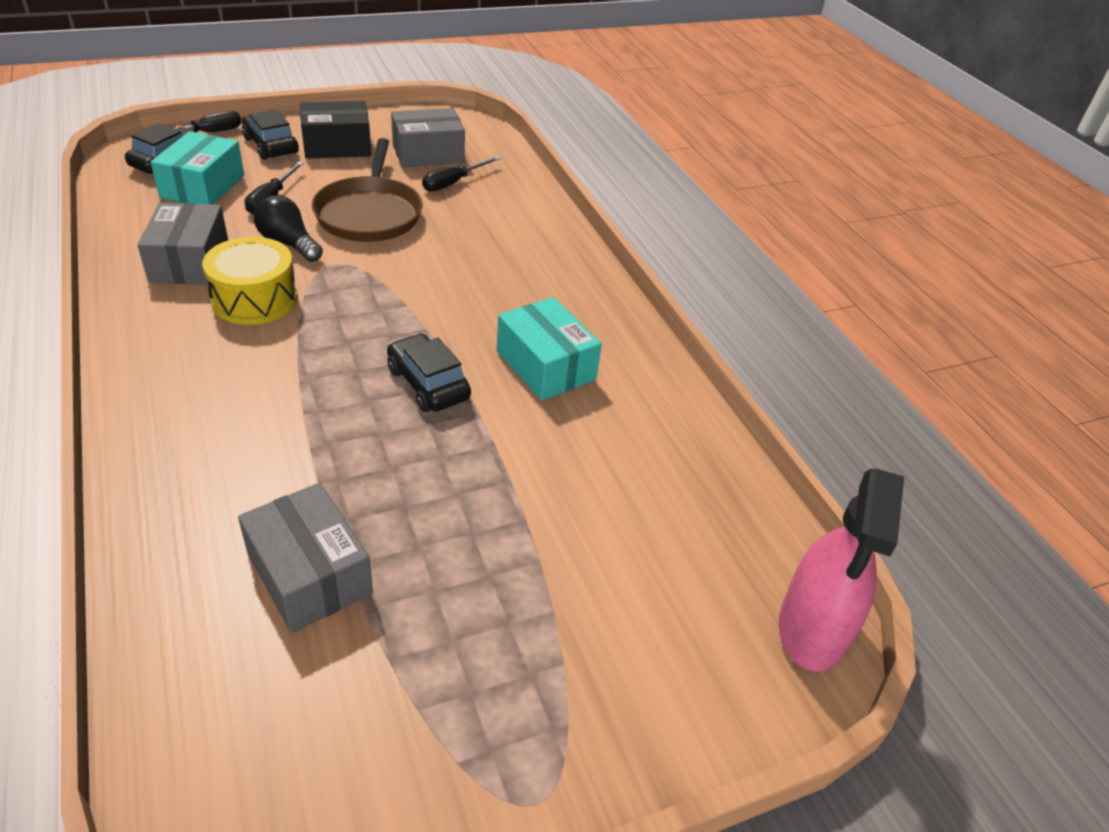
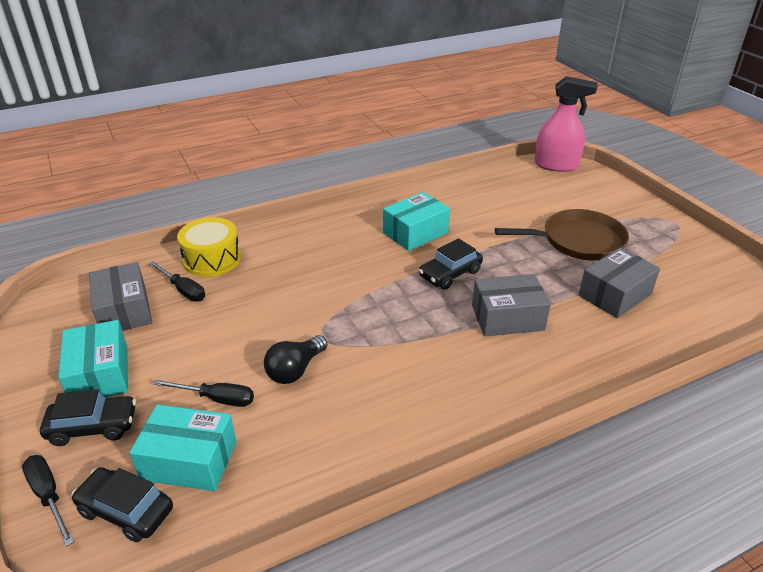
camera: 90 degrees left, 5 degrees down
grey box [138,202,228,285] -> grey box moved to [472,274,551,336]
yellow drum [202,237,298,325] -> yellow drum moved to [177,217,241,277]
black car [242,110,299,160] -> black car turned 150 degrees counterclockwise [40,389,136,446]
black box [300,101,371,159] -> turquoise box [58,320,128,397]
brown pan [312,138,422,242] -> brown pan moved to [495,209,629,261]

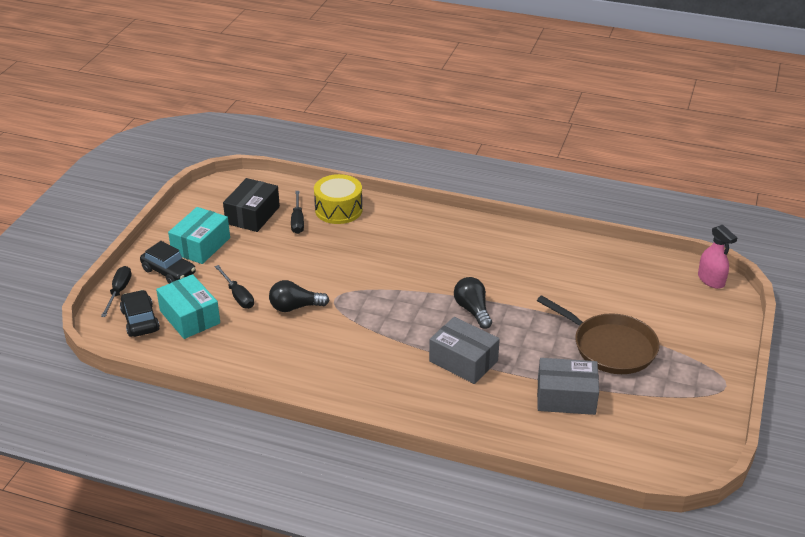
camera: 45 degrees right, 0 degrees up
grey box [89,262,152,331] -> black box [223,178,280,232]
turquoise box [383,192,450,251] -> none
black car [419,238,483,289] -> black light bulb [454,277,492,329]
pink spray bottle [534,76,597,172] -> pink spray bottle [698,225,737,289], size x0.65

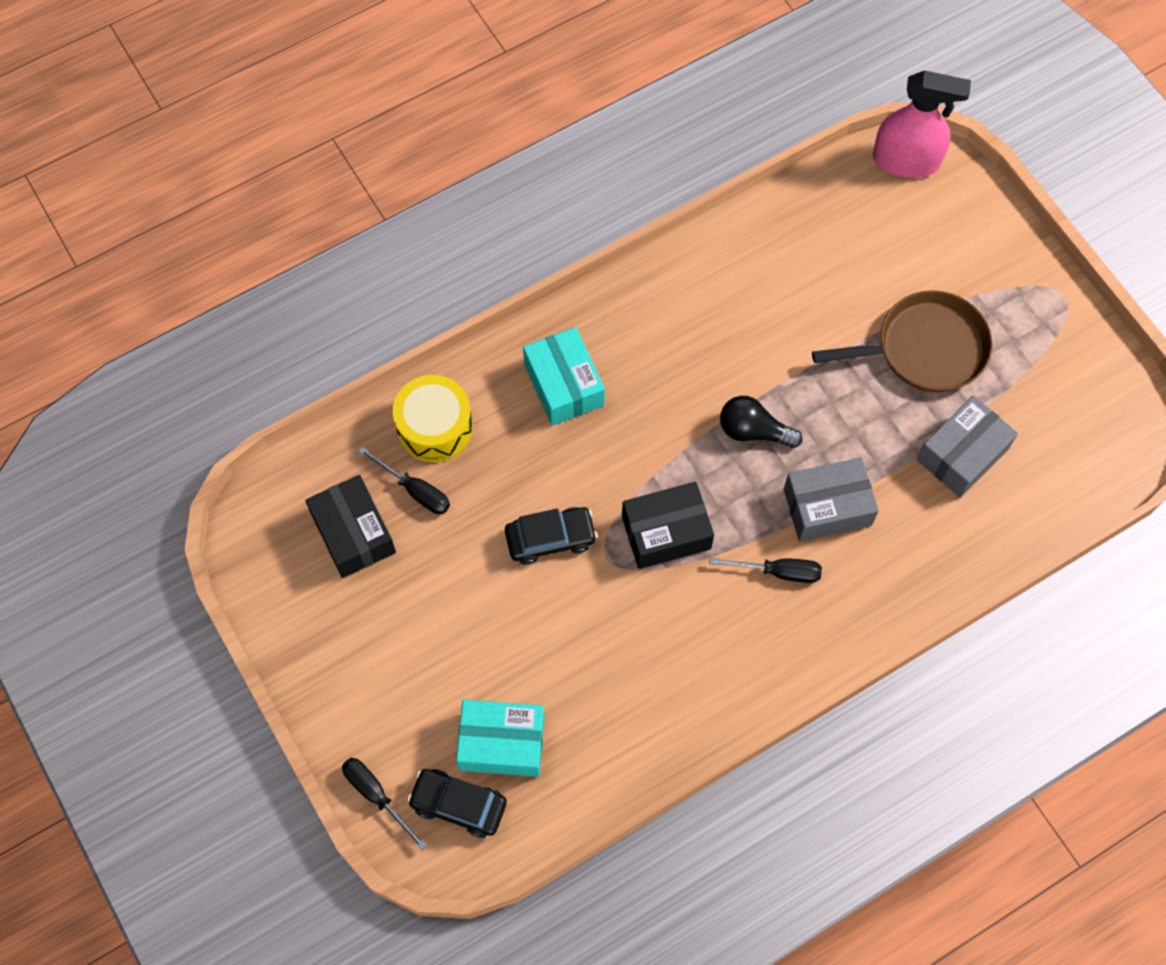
camera: 50 degrees left, 30 degrees up
black car [140,241,196,284] -> black car moved to [505,507,598,565]
turquoise box [168,207,230,264] -> turquoise box moved to [523,327,605,426]
black screwdriver [215,265,254,309] -> black screwdriver moved to [709,557,822,583]
black light bulb [269,280,329,312] -> none
pink spray bottle [698,225,737,289] -> pink spray bottle [873,70,971,178], size x1.54
none -> black box [622,482,714,569]

